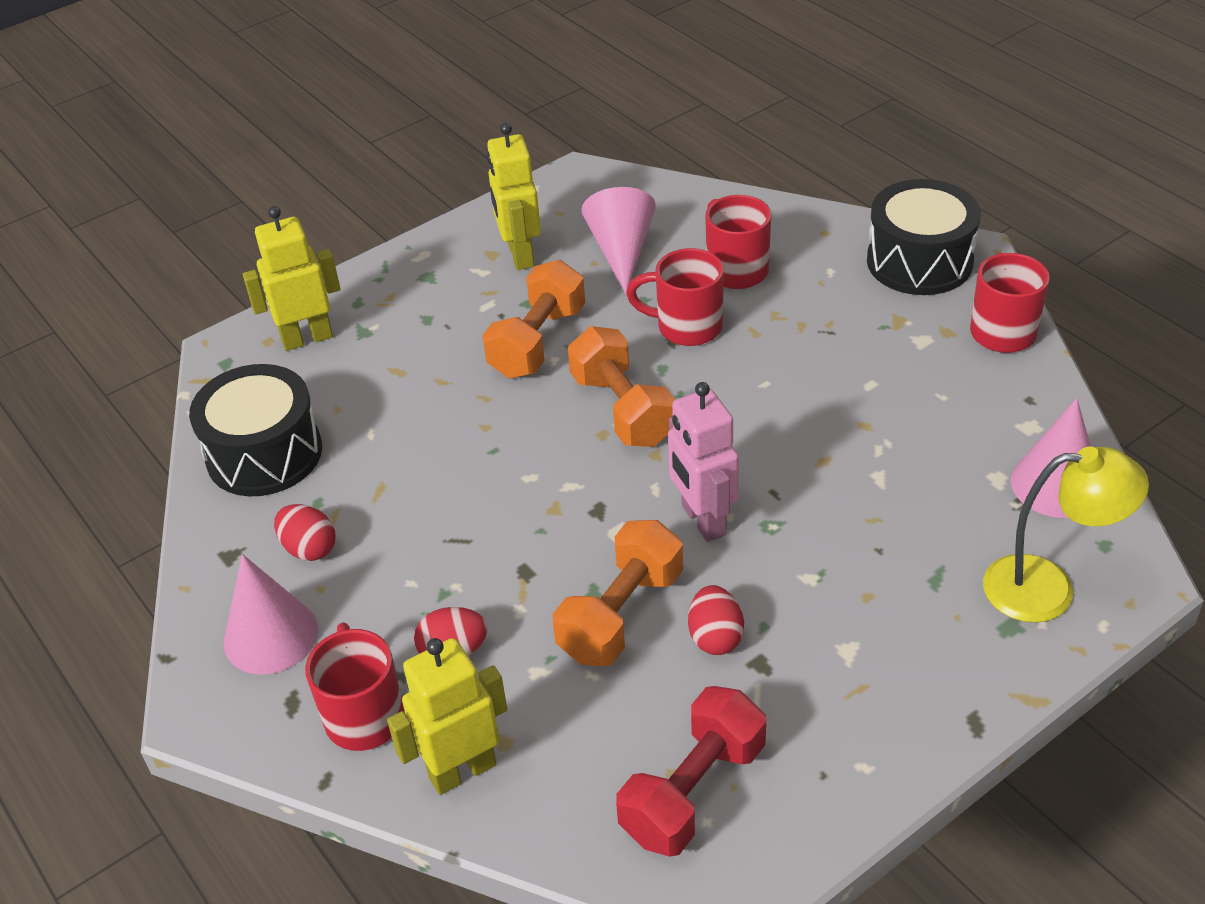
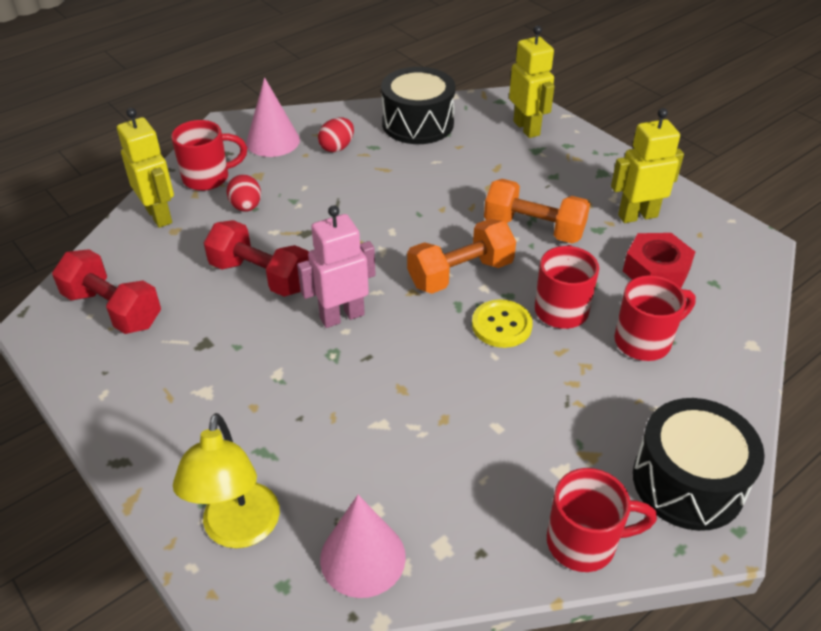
camera: 85 degrees right, 0 degrees up
orange dumbbell [553,520,683,666] -> red dumbbell [204,220,309,297]
pink cone [581,187,656,294] -> red nut [623,233,695,288]
red egg [688,585,744,655] -> none
none -> yellow button [472,299,533,348]

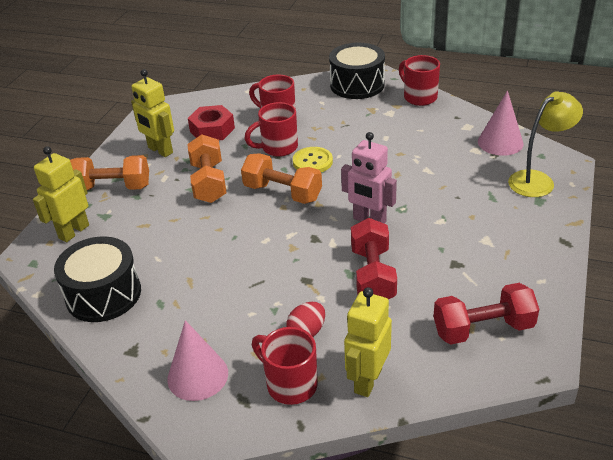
camera: 120 degrees left, 5 degrees down
red dumbbell [52,249,161,334] -> red dumbbell turned 75 degrees clockwise [433,283,539,345]
red egg [318,118,354,152] -> none
none -> orange dumbbell [70,155,149,190]

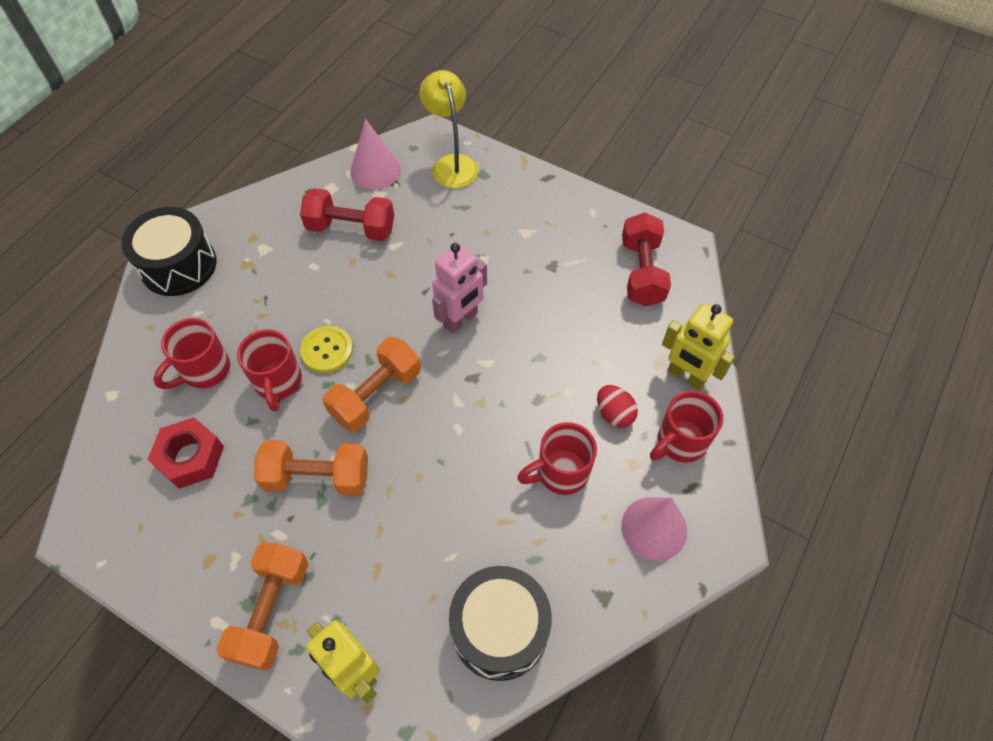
camera: 80 degrees left, 20 degrees up
yellow robot [131,69,174,157] -> none
red dumbbell [351,218,397,299] -> red dumbbell moved to [300,188,394,241]
red mug [399,55,440,106] -> red mug moved to [517,422,597,495]

